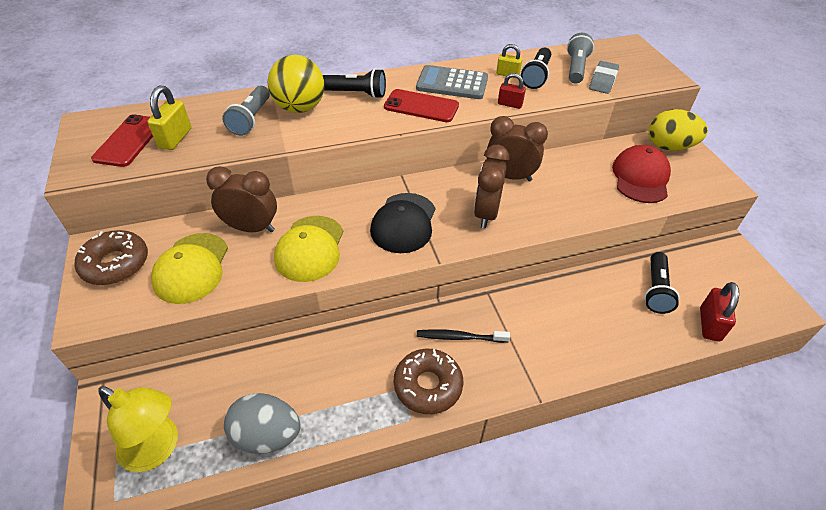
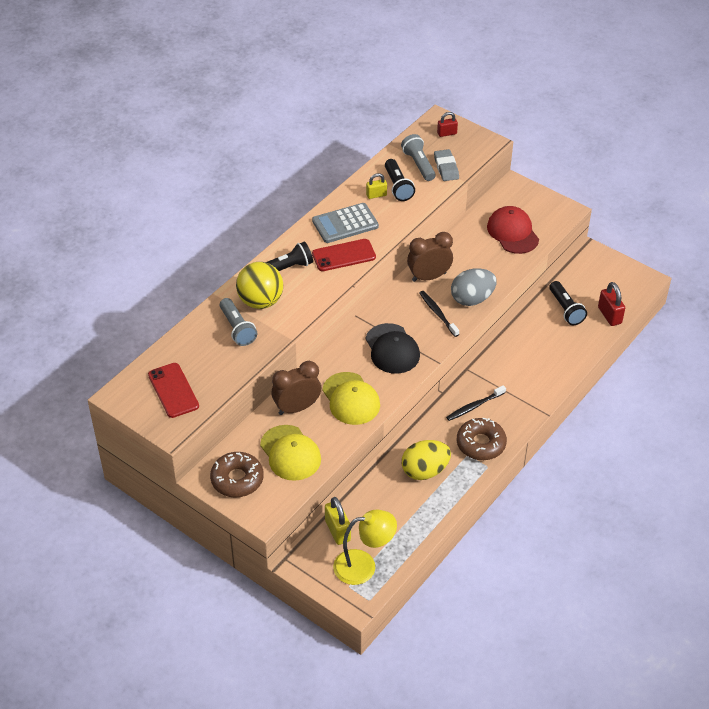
camera: 35 degrees left, 0 degrees up
yellow padlock [148,85,191,150] -> yellow padlock moved to [325,497,351,545]
grey egg [224,393,301,454] -> grey egg moved to [451,268,497,306]
brown clock [474,145,509,229] -> black toothbrush [419,291,459,337]
red padlock [498,73,526,109] -> red padlock moved to [437,112,458,137]
yellow egg [649,109,708,151] -> yellow egg moved to [402,440,451,480]

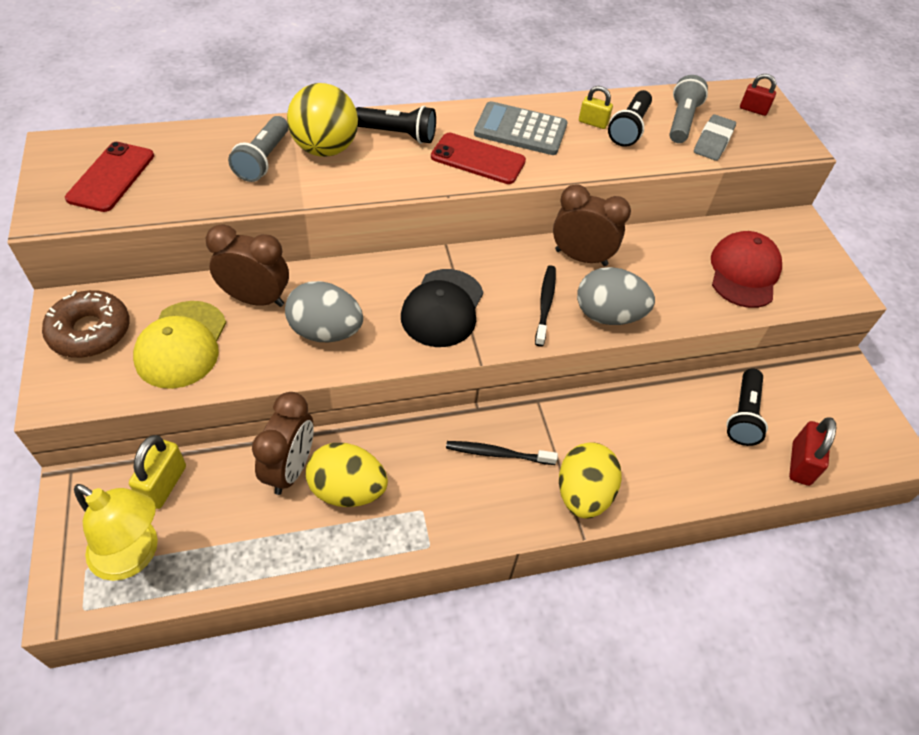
camera: 35 degrees right, 5 degrees up
yellow cap [322,372,380,425] -> grey egg [285,281,363,342]
brown donut [457,418,507,460] -> none
none -> brown clock [252,392,314,495]
none -> yellow egg [559,442,622,519]

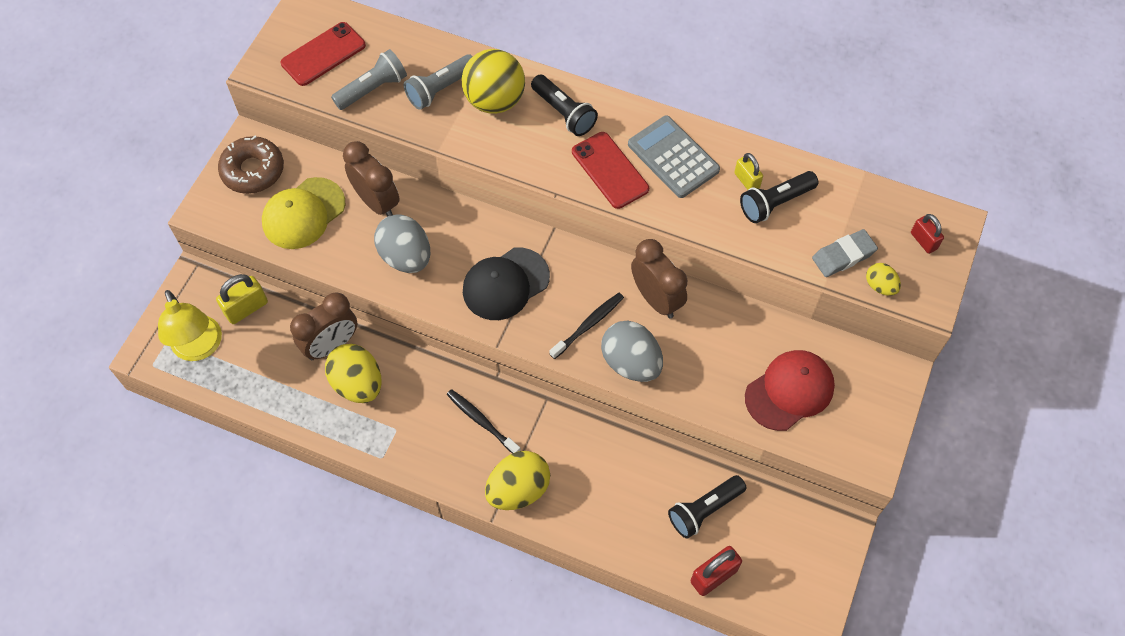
camera: 40 degrees right, 10 degrees up
grey flashlight [669,75,708,143] -> grey flashlight moved to [331,49,407,110]
none -> yellow egg [866,263,901,296]

